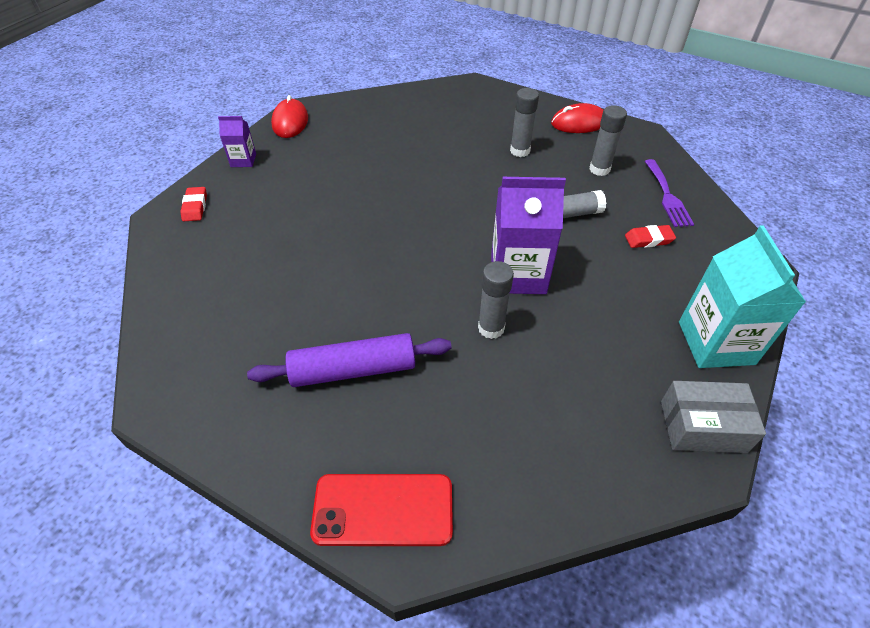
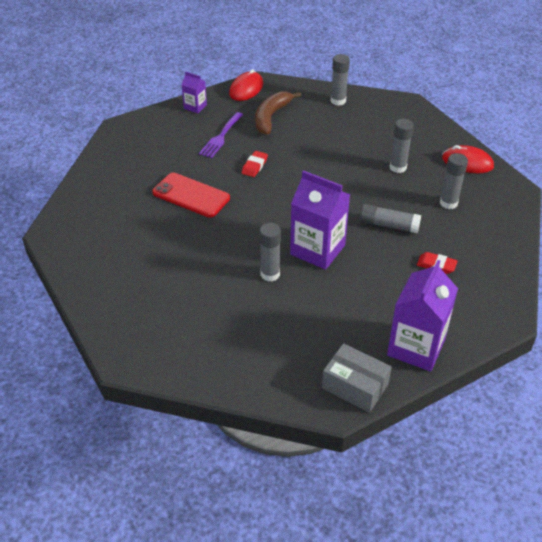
camera: 30 degrees right, 5 degrees down
red eraser [180,187,207,221] -> red eraser moved to [242,151,268,177]
purple rolling pin [247,333,452,387] -> none
red phone [310,474,453,546] -> red phone moved to [152,173,230,218]
purple fork [645,159,694,227] -> purple fork moved to [199,112,243,158]
turquoise carton [679,225,806,368] -> purple carton [387,260,458,372]
none -> brown banana [255,91,302,135]
none -> grey glue stick [330,54,350,106]

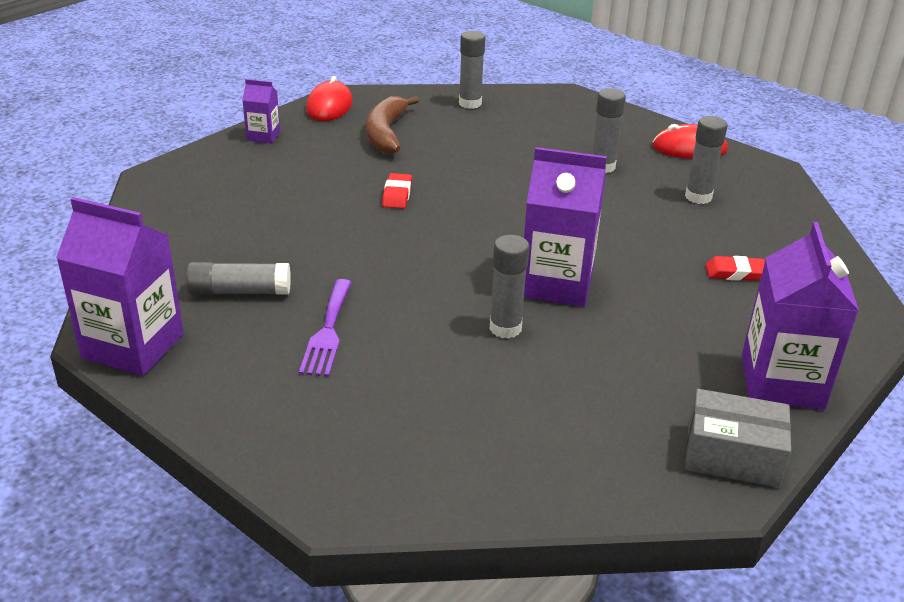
camera: 20 degrees left, 10 degrees down
red phone [152,173,230,218] -> none
purple fork [199,112,243,158] -> purple fork moved to [299,279,352,377]
grey glue stick [360,204,421,233] -> grey glue stick moved to [186,262,291,295]
none -> purple carton [56,197,184,376]

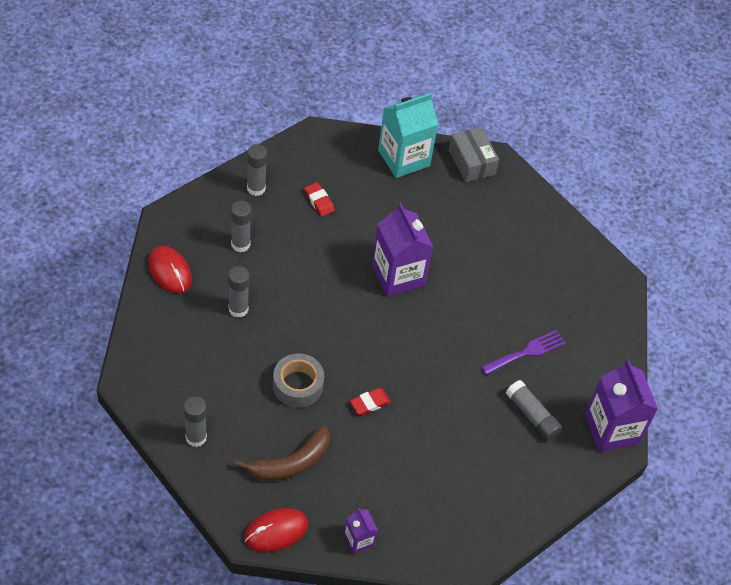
camera: 130 degrees left, 20 degrees up
grey glue stick [490,235,530,339] -> grey glue stick moved to [247,144,267,196]
purple carton [742,222,859,410] -> turquoise carton [378,93,438,178]
none -> grey tape [273,353,324,408]

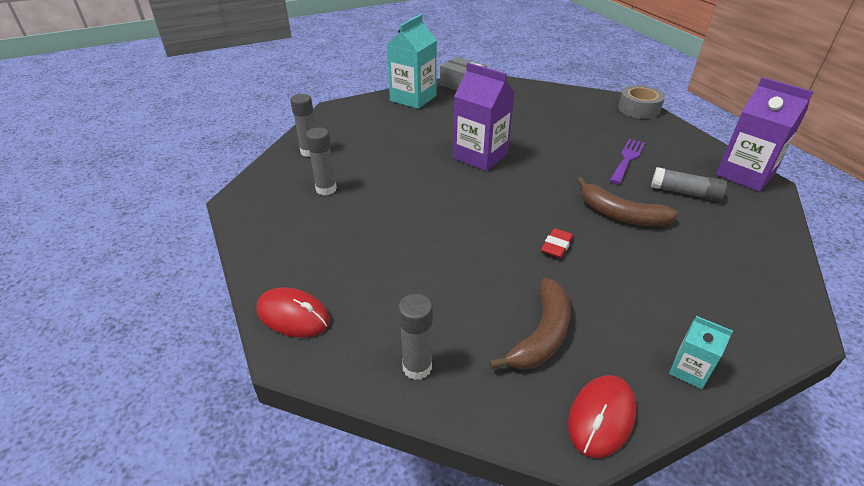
camera: 25 degrees left, 15 degrees down
red mouse [148,246,192,294] -> red mouse moved to [256,287,330,337]
grey glue stick [228,266,250,318] -> none
grey tape [273,353,324,408] -> grey tape moved to [618,85,665,119]
red eraser [304,182,335,217] -> none
purple carton [344,508,378,554] -> turquoise carton [669,316,733,389]
none -> brown banana [577,177,678,226]

